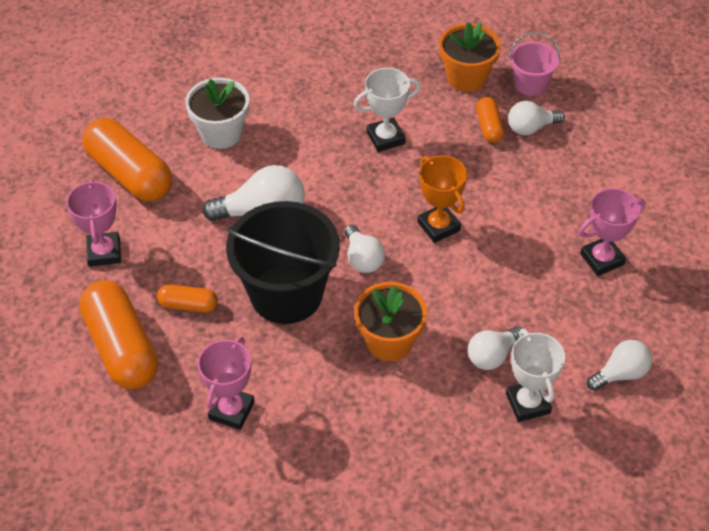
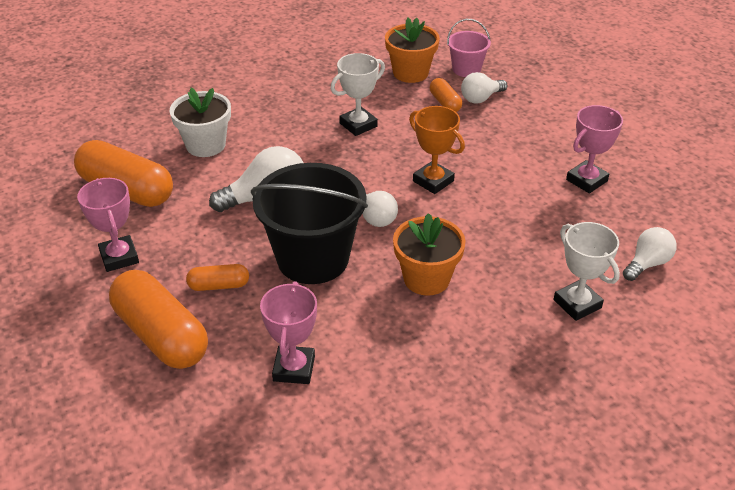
camera: 15 degrees left, 10 degrees down
white light bulb [468,326,522,370] -> none

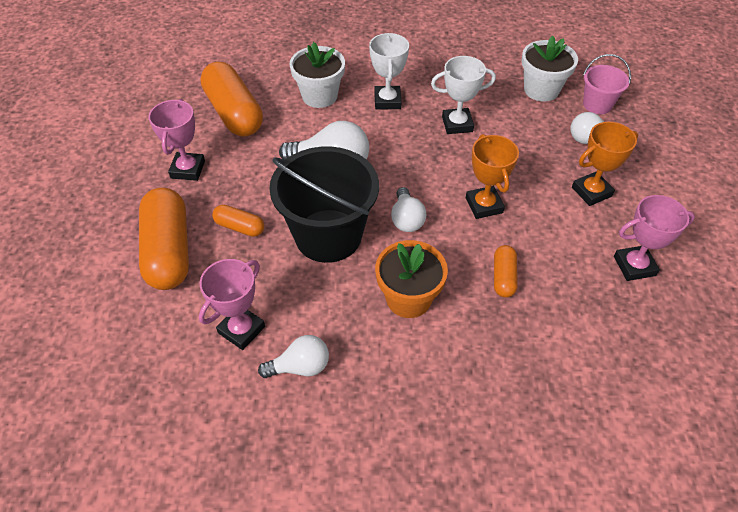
camera: 30 degrees right, 10 degrees up
orange flower pot [385,17,440,83] -> white flower pot [521,35,578,102]
orange capsule [430,78,462,112] -> orange capsule moved to [494,245,518,298]
white trophy [554,222,620,321] -> white trophy moved to [369,33,409,110]
white light bulb [623,227,676,281] -> white light bulb moved to [258,335,329,378]
none -> orange trophy [572,122,638,206]

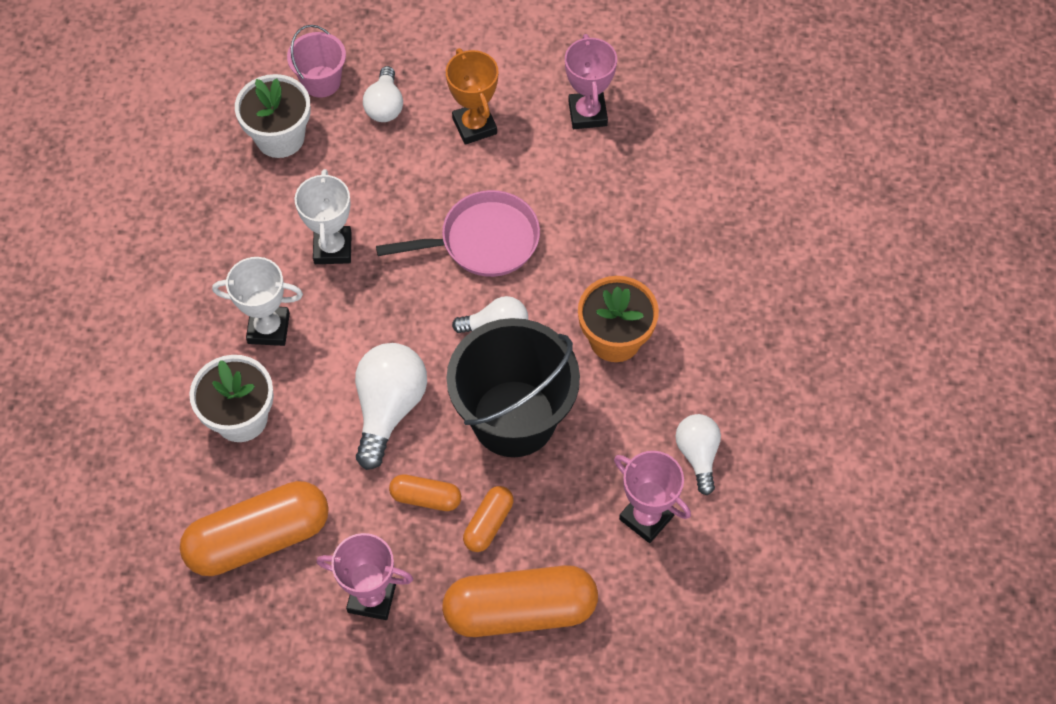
camera: 85 degrees left, 10 degrees up
orange trophy [466,134,519,219] -> pink pan [376,190,540,277]
orange capsule [494,245,518,298] -> orange capsule moved to [389,474,461,511]

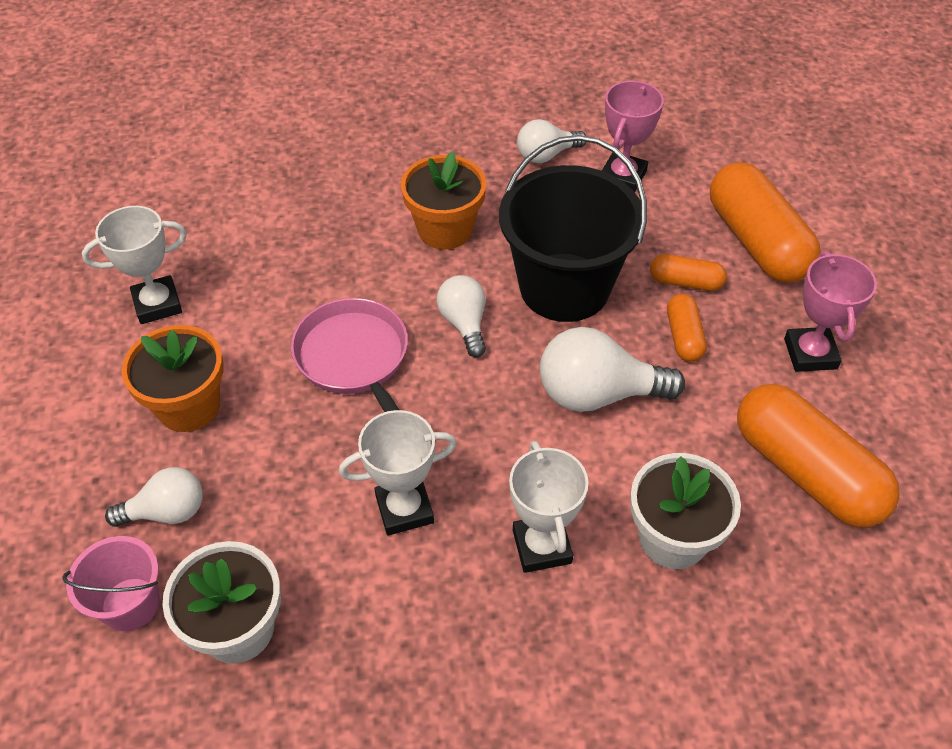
camera: 105 degrees left, 10 degrees down
orange trophy [446,48,498,145] -> orange flower pot [121,325,224,432]
pink trophy [565,34,617,129] -> white trophy [82,206,187,324]

